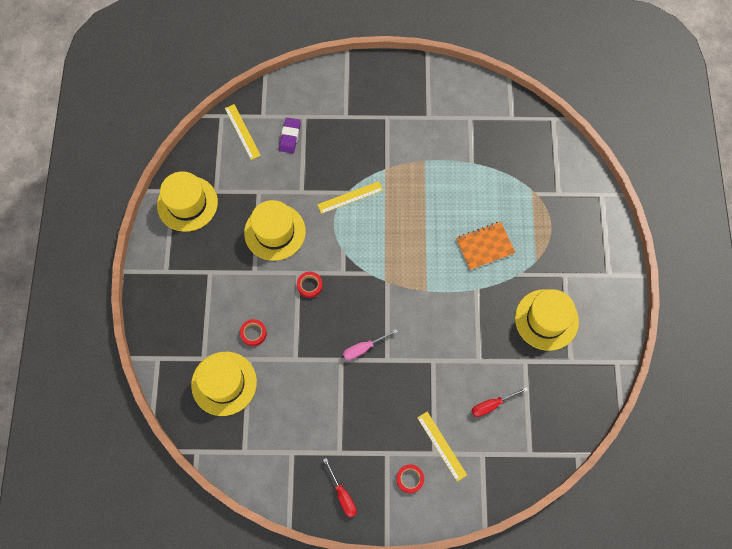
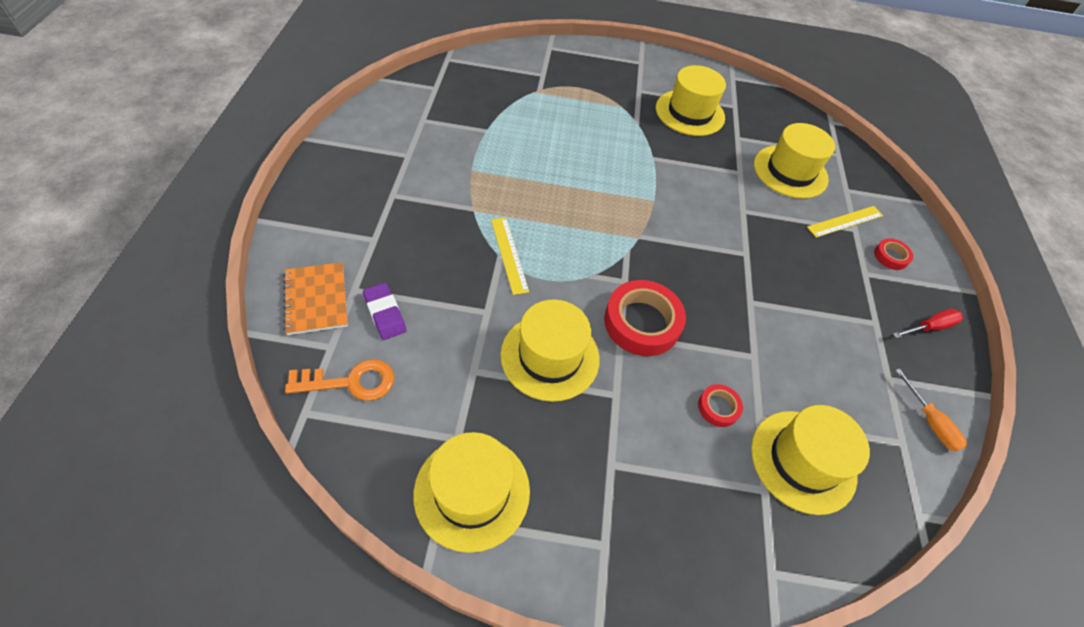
camera: 90 degrees left, 15 degrees down
yellow ruler [225,104,261,160] -> orange key [285,359,394,401]
purple eraser [279,118,301,153] -> purple eraser turned 45 degrees clockwise [363,283,406,340]
red tape [297,272,323,298] -> red tape [604,280,686,356], size x2.01
pink screwdriver [343,329,398,360] -> none
orange notebook [456,222,516,270] -> orange notebook moved to [283,262,348,335]
red screwdriver [471,387,528,417] -> yellow hat [754,123,835,199]
none -> orange screwdriver [895,368,967,452]

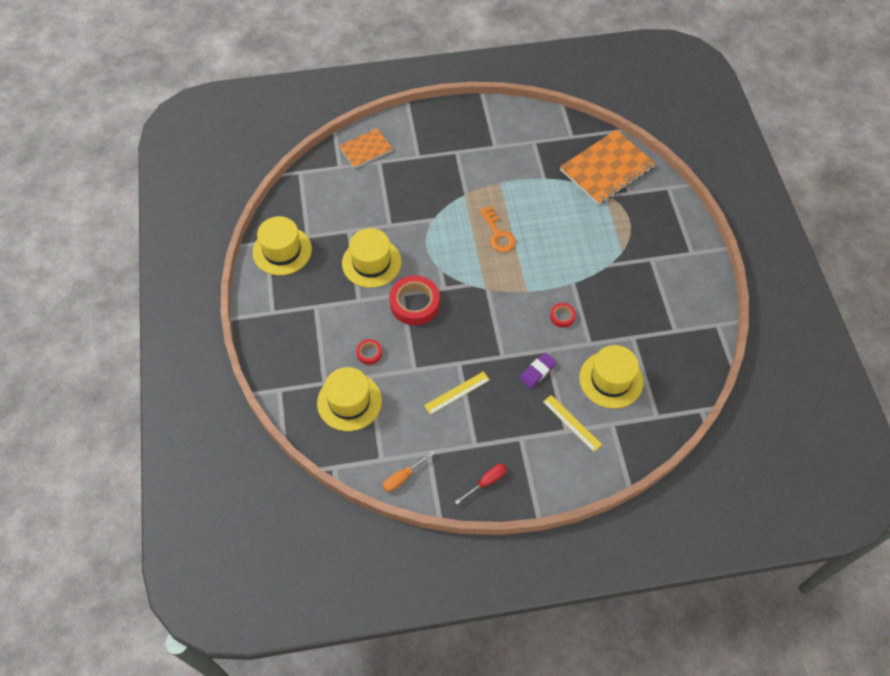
camera: 80 degrees right, 5 degrees up
orange key [285,359,394,401] -> orange key moved to [479,206,516,252]
purple eraser [363,283,406,340] -> purple eraser moved to [519,353,557,388]
yellow ruler [491,218,529,295] -> yellow ruler moved to [424,371,490,415]
yellow hat [656,65,726,136] -> none
red tape [874,238,913,270] -> red tape moved to [550,303,576,328]
red screwdriver [893,309,963,338] -> red screwdriver turned 90 degrees counterclockwise [455,464,507,504]
none -> orange notebook [560,130,656,205]

